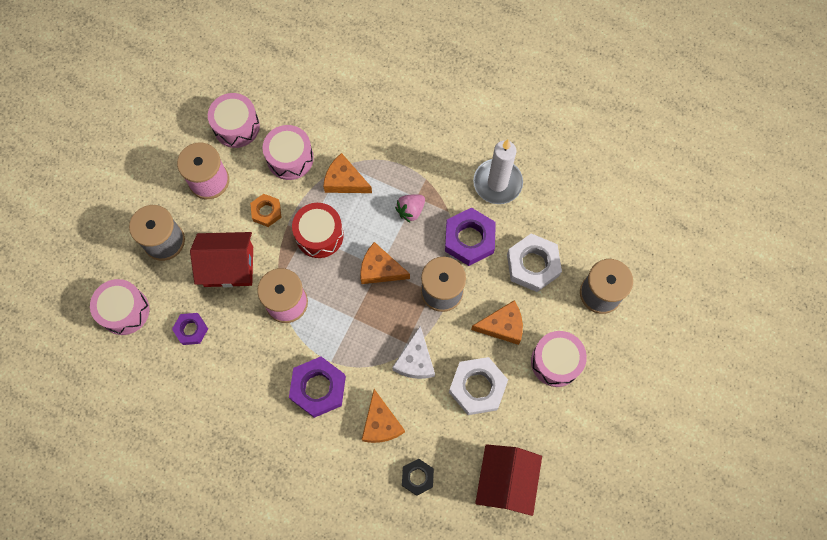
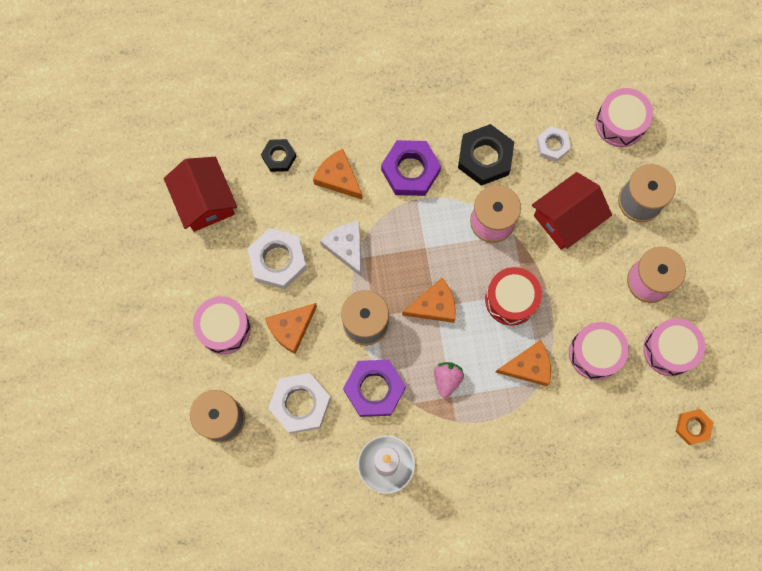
camera: 145 degrees right, 5 degrees up
purple nut [172,313,208,345] -> white nut [537,126,571,162]
orange nut [250,194,282,227] -> orange nut moved to [675,409,714,445]
none -> black nut [458,124,514,186]

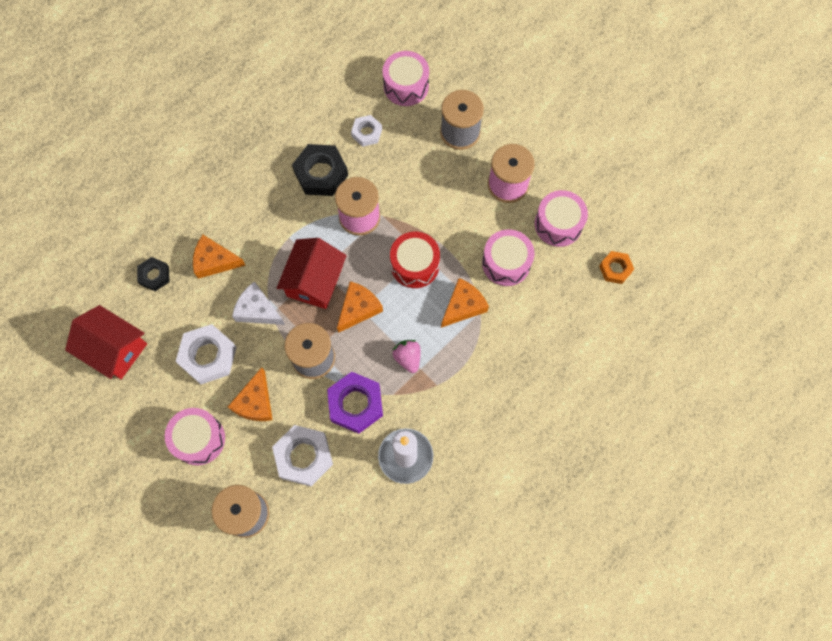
camera: 35 degrees left, 5 degrees down
purple nut [381,140,441,196] -> none
red house [532,172,612,250] -> red house moved to [277,238,347,309]

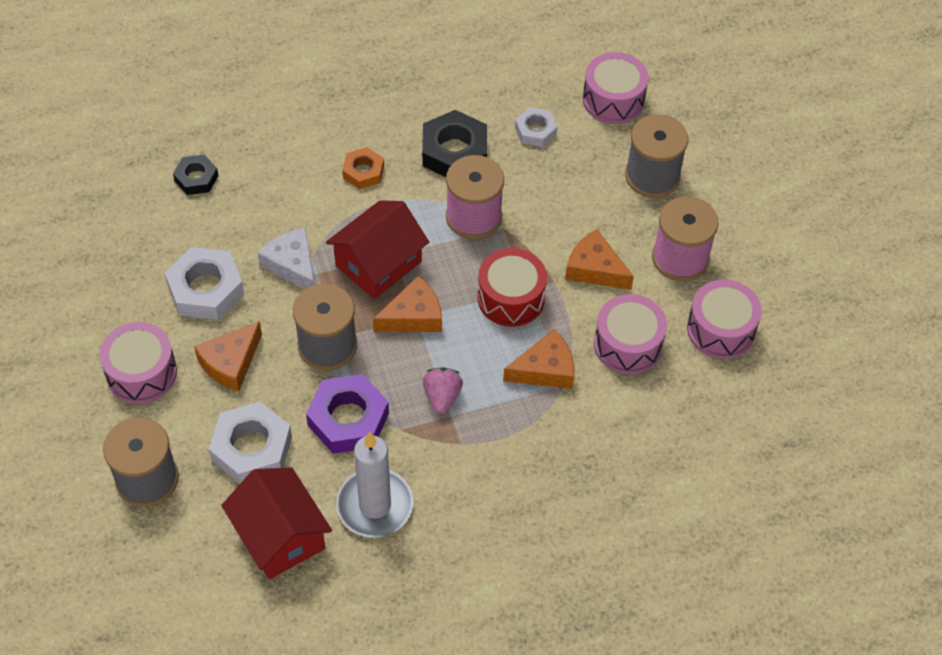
camera: 25 degrees right, 15 degrees down
red house [65,305,147,379] -> red house moved to [221,467,332,579]
orange cheese [193,235,246,279] -> orange cheese moved to [565,229,634,290]
orange nut [599,251,634,284] -> orange nut moved to [342,147,384,189]

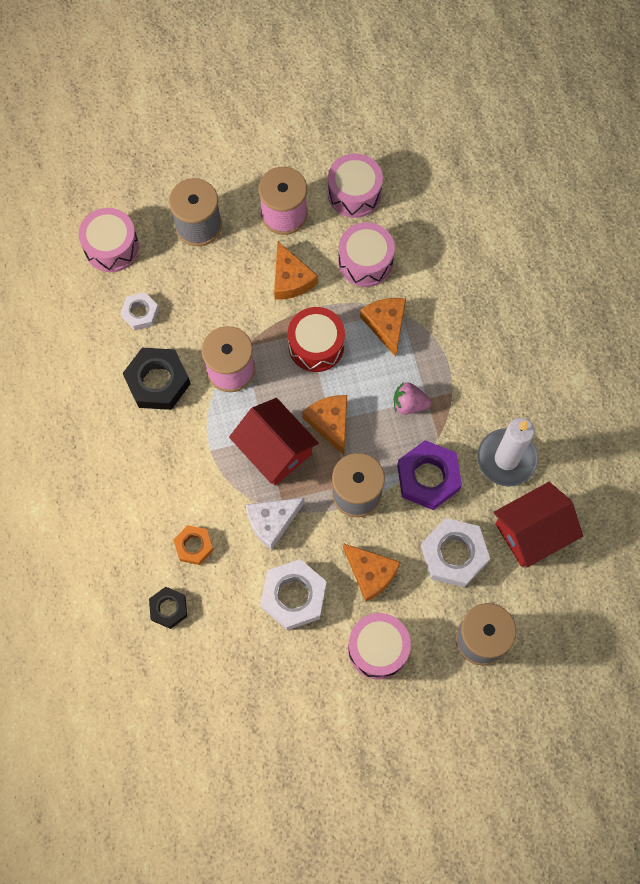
camera: 85 degrees left, 15 degrees up
orange nut [342,147,384,189] -> orange nut moved to [174,525,214,565]
orange cheese [565,229,634,290] -> orange cheese turned 60 degrees counterclockwise [274,242,318,300]

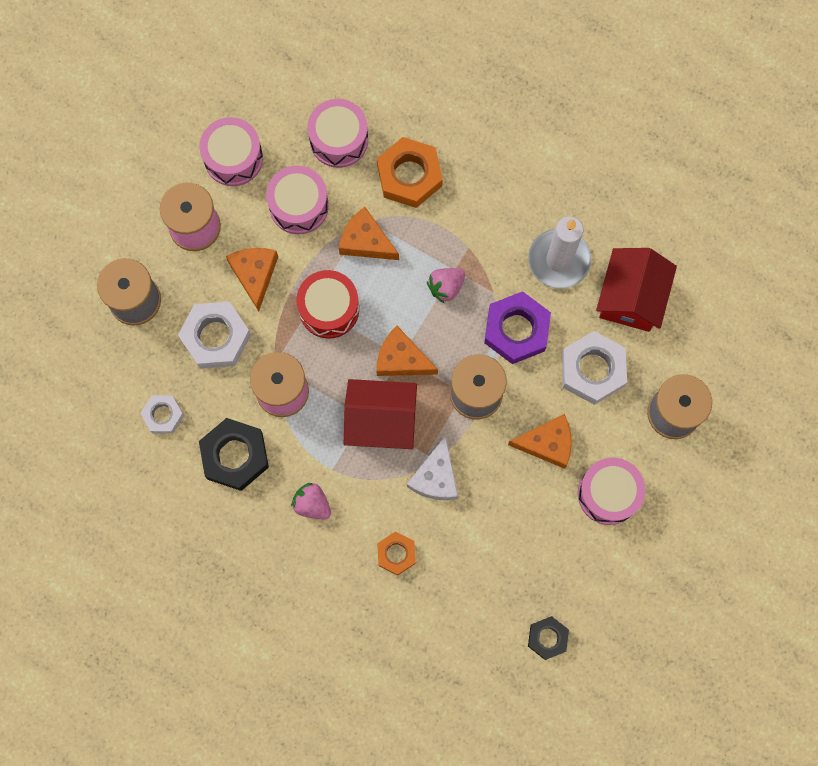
camera: 45 degrees left, 5 degrees up
pink drum [79,208,139,272] -> pink drum moved to [307,99,368,168]
black nut [149,587,187,629] -> black nut moved to [528,616,569,660]
white nut [260,559,327,630] -> white nut moved to [178,302,251,369]
orange cheese [274,242,318,300] -> orange cheese turned 120 degrees counterclockwise [226,248,278,311]
none -> pink strawberry [291,483,331,520]
none -> orange nut [377,137,443,208]

